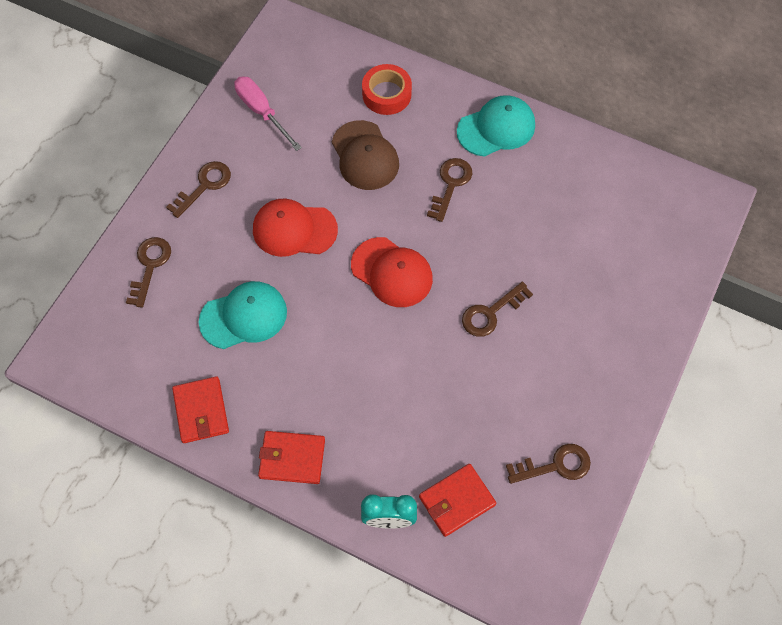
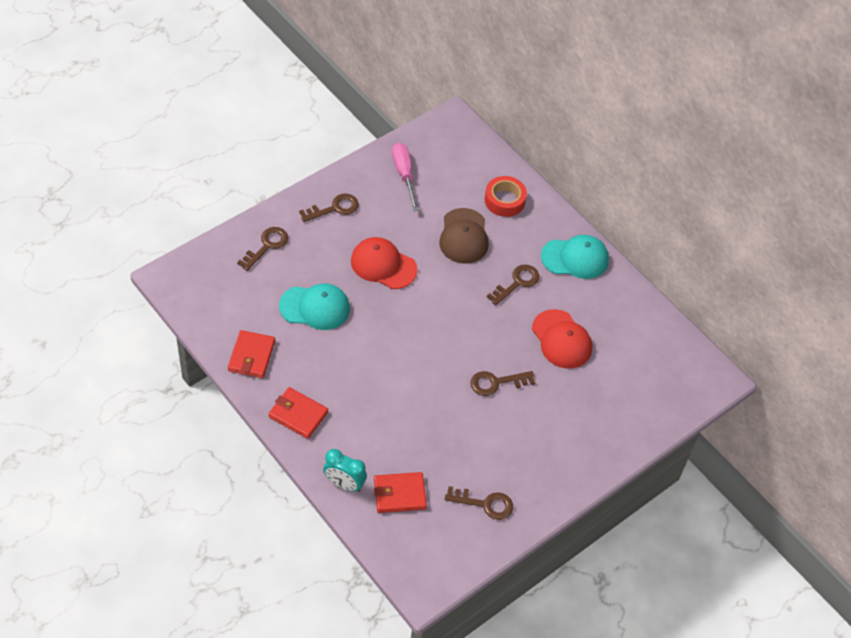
camera: 20 degrees right, 10 degrees down
red cap [351,237,433,307] -> red cap moved to [532,309,592,369]

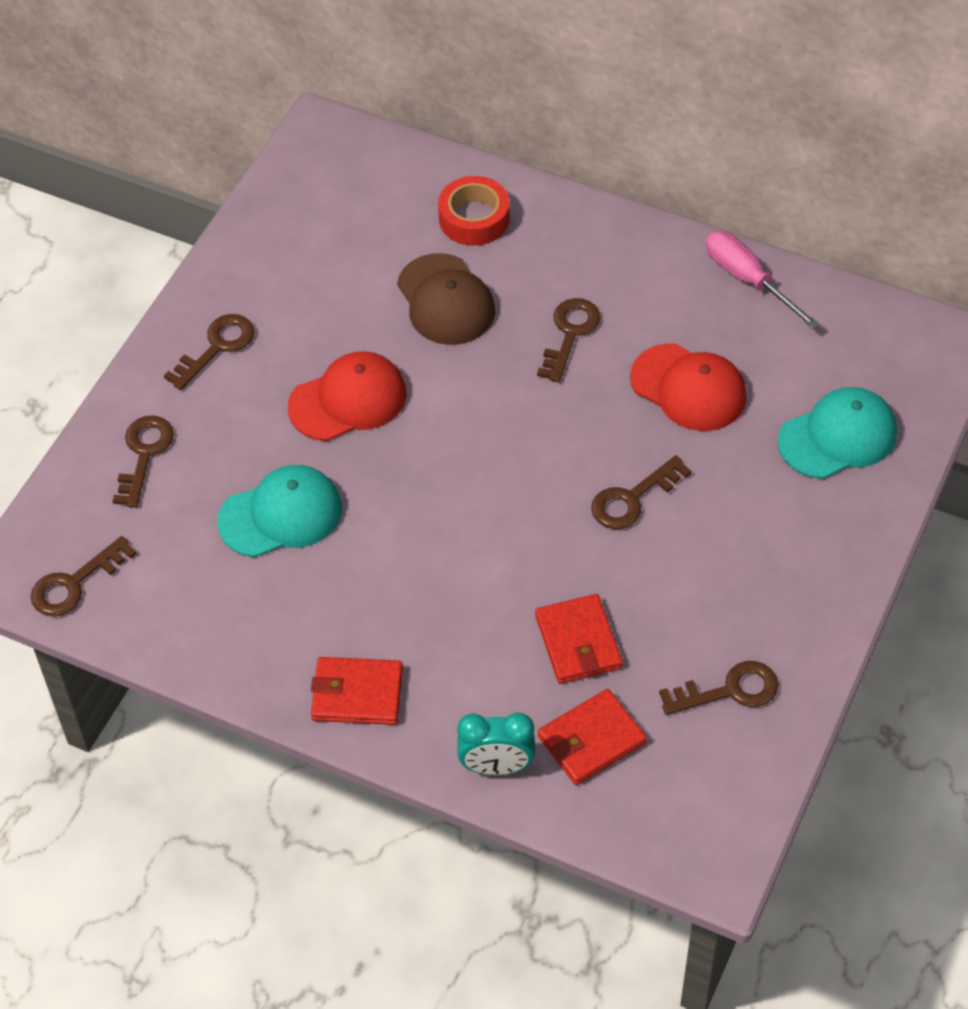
camera: 20 degrees left, 0 degrees up
red wallet [228,330,275,378] -> red wallet moved to [535,594,623,684]
red cap [351,237,417,289] -> red cap turned 150 degrees clockwise [288,351,407,441]
pink screwdriver [392,143,419,211] -> pink screwdriver moved to [706,231,820,329]
turquoise cap [541,235,609,279] -> turquoise cap moved to [778,387,897,479]
none -> brown key [31,536,137,616]

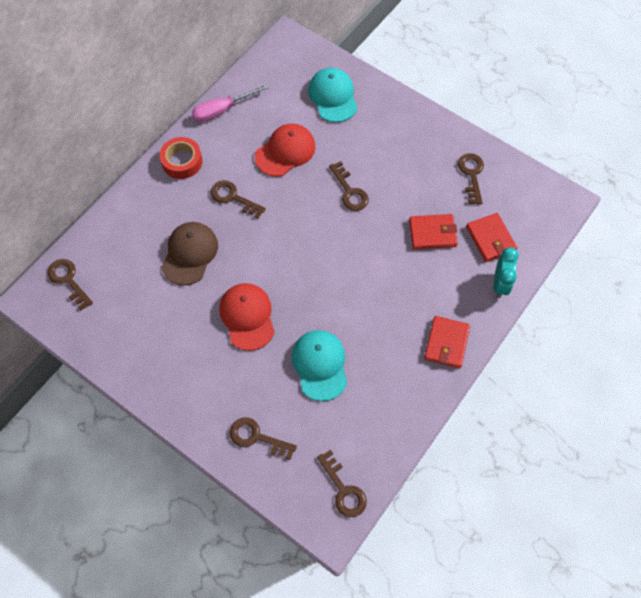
camera: 80 degrees left, 10 degrees up
brown key [164,314,254,390] -> brown key moved to [48,259,93,310]
brown cap [397,253,495,345] -> brown cap turned 60 degrees counterclockwise [162,222,218,285]
red tape [438,176,510,246] -> red tape moved to [159,137,202,179]

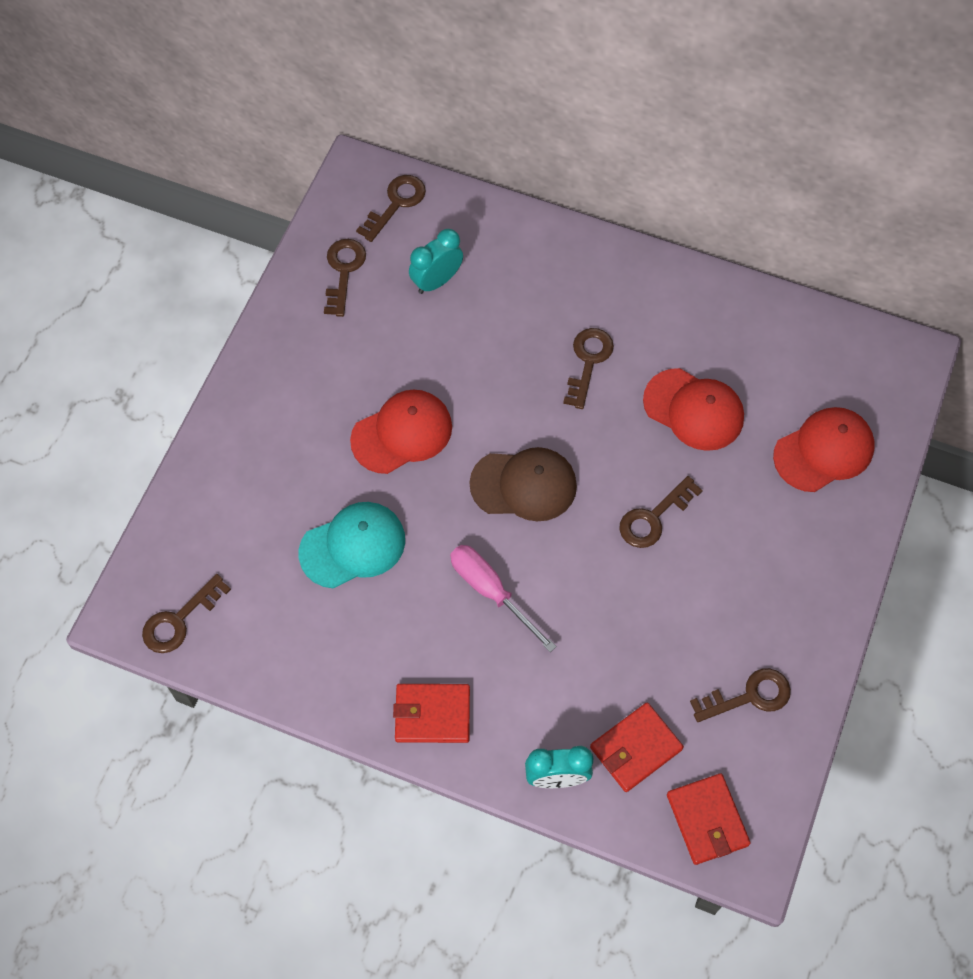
camera: 75 degrees right, 0 degrees up
red tape [159,137,202,179] -> none
brown cap [162,222,218,285] -> brown cap moved to [469,447,577,521]
pink screwdriver [192,84,269,122] -> pink screwdriver moved to [450,545,557,652]
brown key [230,417,297,460] -> brown key moved to [324,239,366,317]
turquoise cap [308,68,358,122] -> red cap [773,407,875,492]
red wallet [409,214,458,250] -> red wallet moved to [667,773,751,865]
none -> turquoise clock [409,229,463,294]

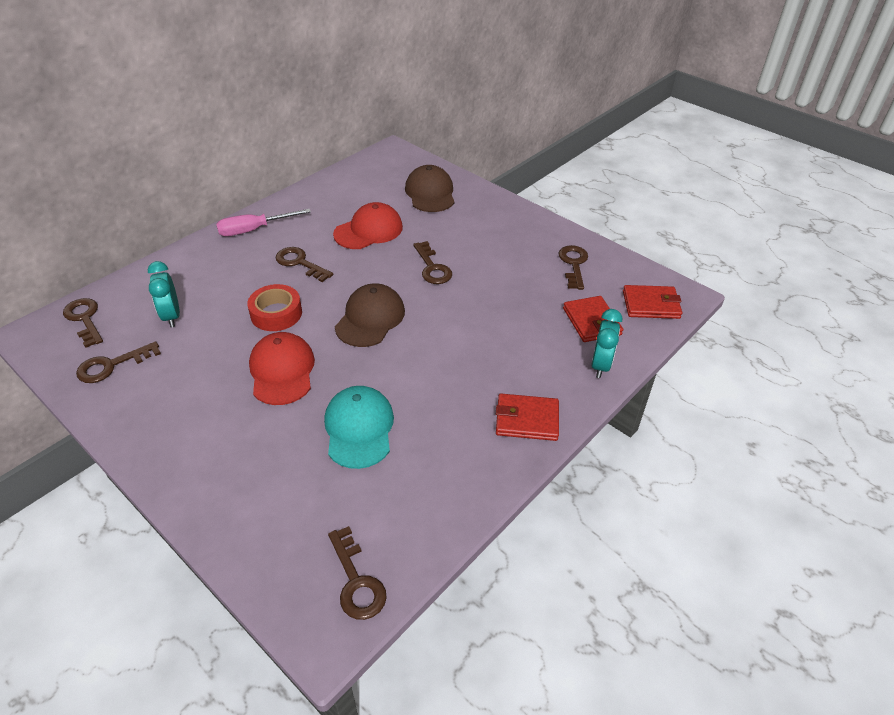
camera: 70 degrees left, 20 degrees down
brown key [324,239,366,317] -> brown key turned 60 degrees counterclockwise [76,342,161,383]
red wallet [393,684,470,743] -> red wallet turned 75 degrees clockwise [496,394,559,441]
pink screwdriver [450,545,557,652] -> pink screwdriver moved to [216,209,311,236]
red cap [773,407,875,492] -> brown cap [405,165,455,212]
none -> red tape [247,284,302,331]

